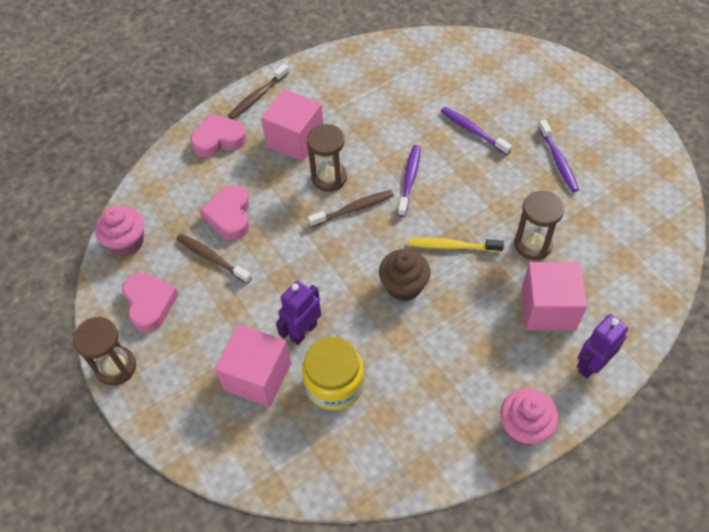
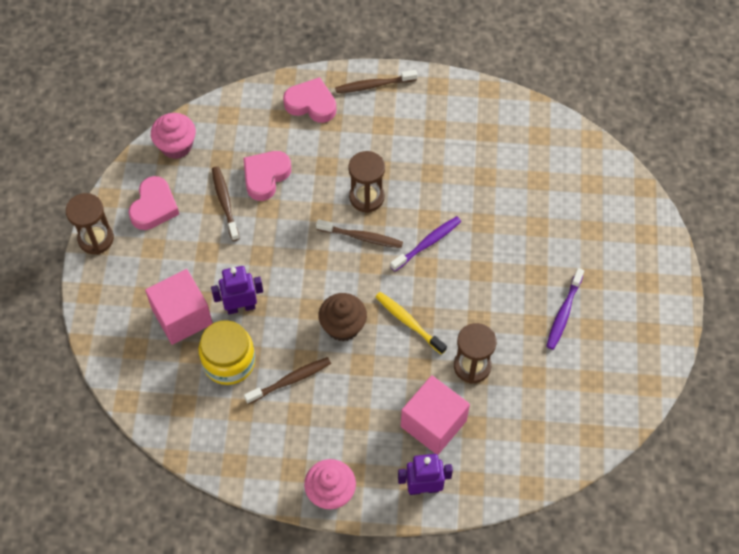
camera: 35 degrees right, 5 degrees up
pink cube [261,89,323,162] -> none
purple toothbrush [441,107,512,155] -> none
none -> brown toothbrush [244,357,331,404]

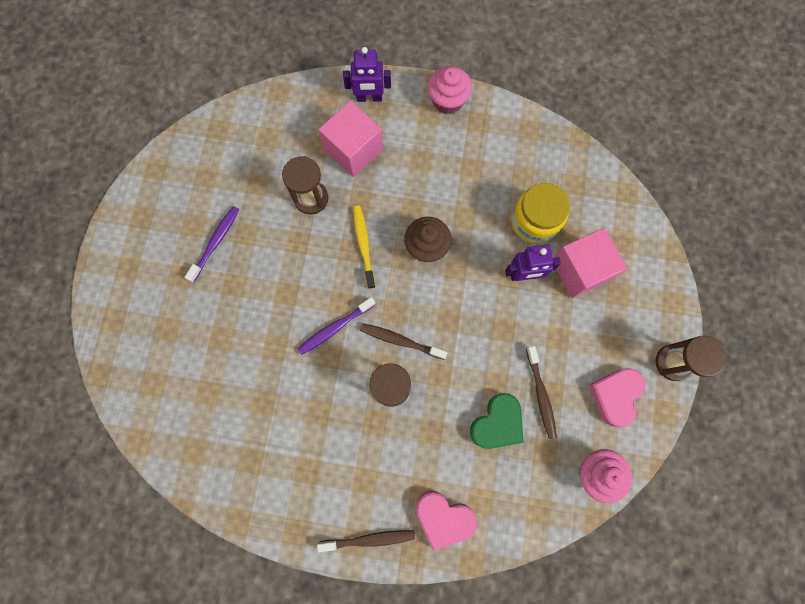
camera: 175 degrees left, 15 degrees up
pink heart [243,151,291,201] -> green heart [470,393,524,449]
brown toothbrush [244,357,331,404] -> none
yellow toothbrush [376,292,447,355] -> yellow toothbrush turned 150 degrees counterclockwise [353,205,376,289]

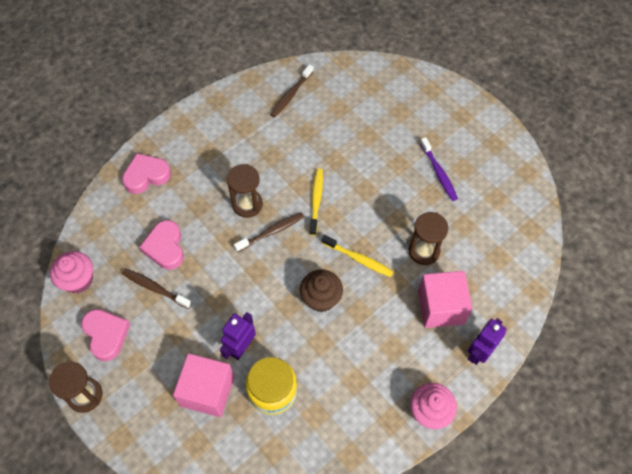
camera: 130 degrees right, 15 degrees down
purple toothbrush [297,297,376,355] -> yellow toothbrush [310,169,323,236]
brown toothbrush [317,530,415,552] -> brown toothbrush moved to [270,64,314,118]
green heart [470,393,524,449] -> pink heart [139,220,184,270]

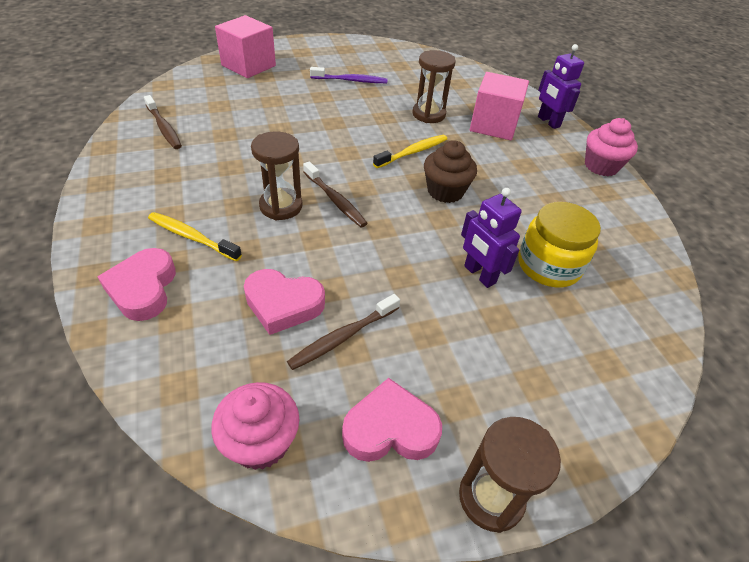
camera: 70 degrees left, 15 degrees down
pink cube [173,353,234,417] -> pink cube moved to [215,15,276,78]
brown toothbrush [234,212,304,252] -> brown toothbrush turned 150 degrees clockwise [303,161,368,227]
yellow toothbrush [310,169,323,236] -> yellow toothbrush moved to [148,212,242,261]

